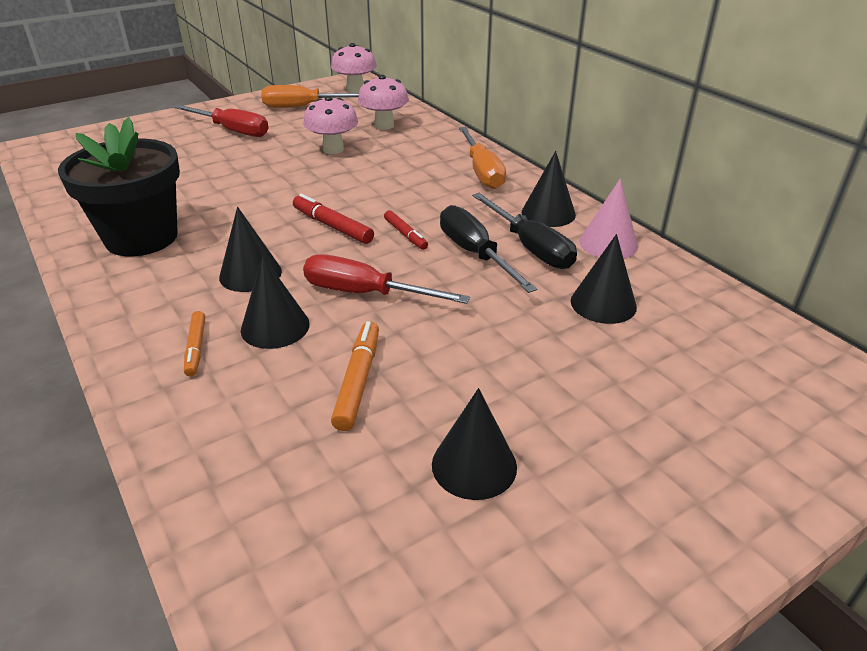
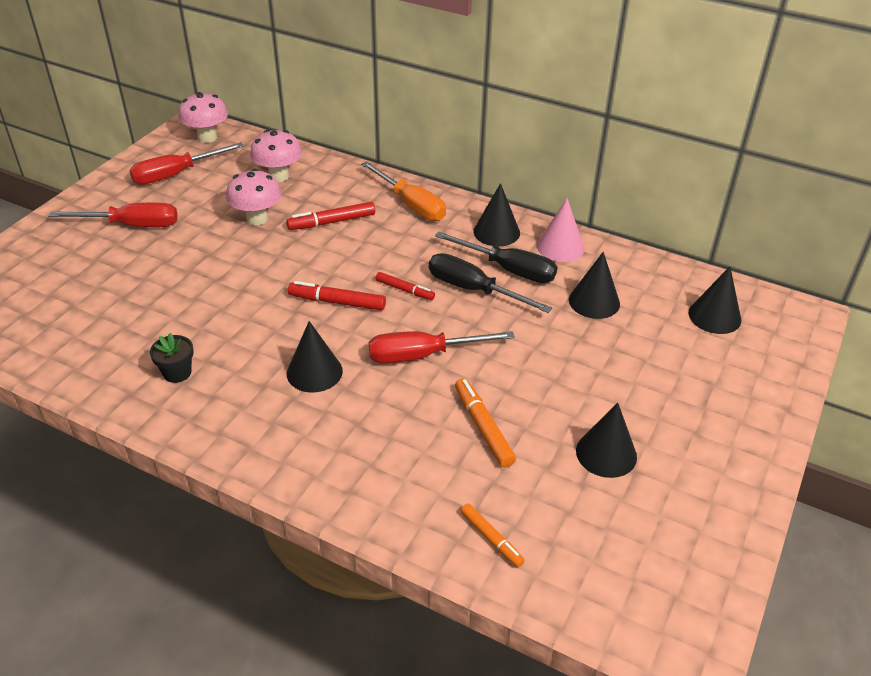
camera: 30 degrees left, 5 degrees up
black flower pot [58,117,180,256] -> black flower pot [150,333,194,383], size x0.40
orange marker [184,311,205,376] -> orange marker moved to [461,503,525,567]
black cone [241,256,310,349] -> black cone moved to [689,266,741,334]
orange screwdriver [261,85,359,108] -> red screwdriver [129,142,244,185]
none -> red marker [286,202,375,230]

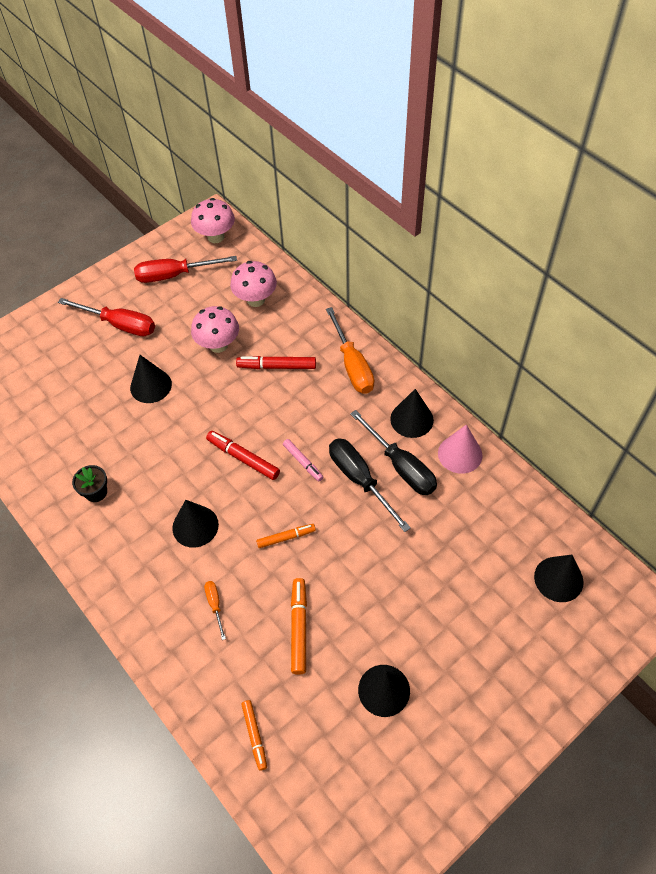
camera: 25 degrees right, 15 degrees up
red screwdriver [369,331,515,363] -> orange marker [256,524,316,548]
red marker [375,272,435,300] -> pink marker [283,439,323,481]
black cone [569,252,620,319] -> black cone moved to [130,355,172,403]
none -> orange screwdriver [204,581,226,640]

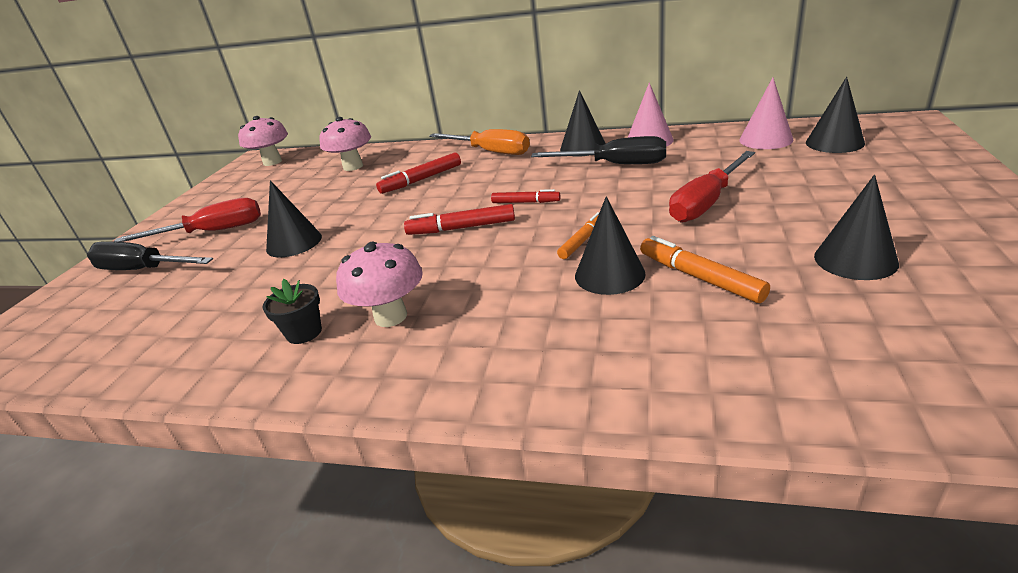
camera: 35 degrees left, 25 degrees down
red screwdriver [134,256,237,283] -> red screwdriver moved to [669,151,755,223]
black cone [172,500,219,548] -> black cone moved to [575,196,646,295]
pink mushroom [191,306,239,353] -> pink mushroom moved to [336,242,423,327]
orange screwdriver [204,581,226,640] -> none
orange marker [241,700,267,771] -> none
pink marker [283,439,323,481] -> red marker [491,189,561,203]
black screwdriver [329,438,411,532] -> black screwdriver moved to [87,241,213,270]
none -> pink cone [739,77,794,149]

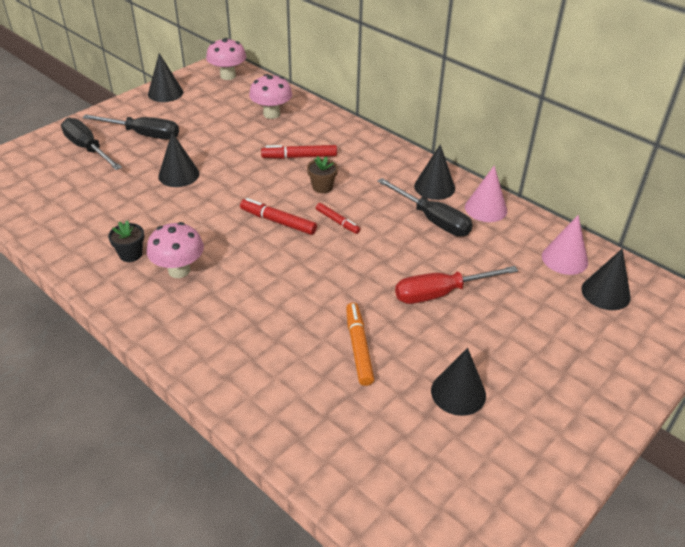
camera: 25 degrees right, 10 degrees up
red screwdriver [114,198,261,242] -> black screwdriver [82,114,179,140]
orange screwdriver [429,129,530,155] -> none
orange marker [557,212,599,259] -> none
black cone [575,196,646,295] -> black cone moved to [148,53,183,102]
none -> brown flower pot [307,156,338,193]

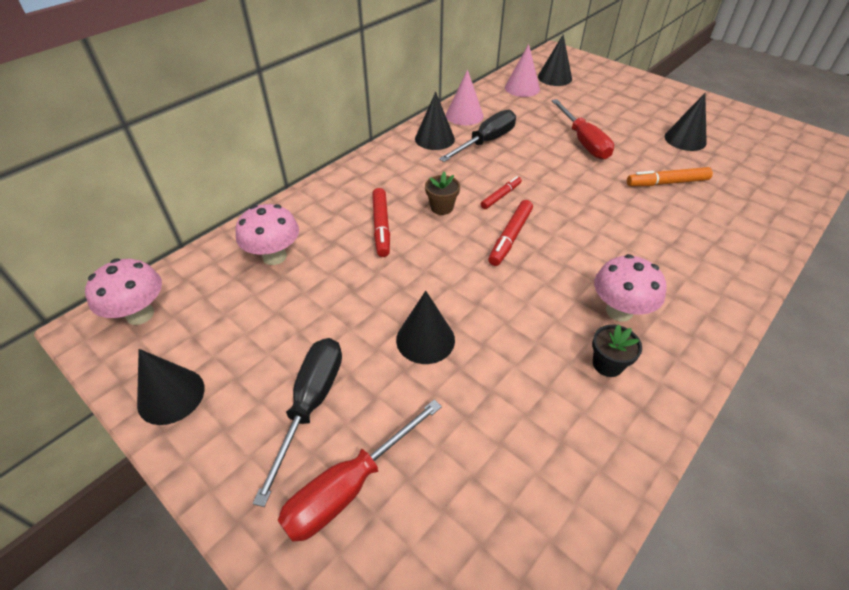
camera: 90 degrees left, 5 degrees up
black screwdriver [61,118,122,170] -> red screwdriver [278,399,442,542]

